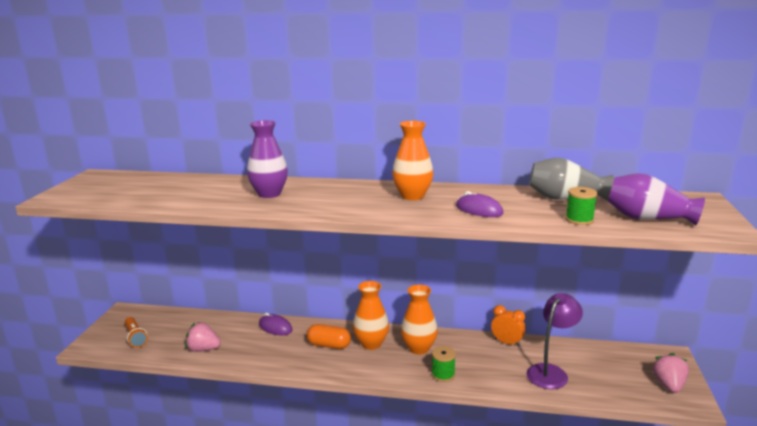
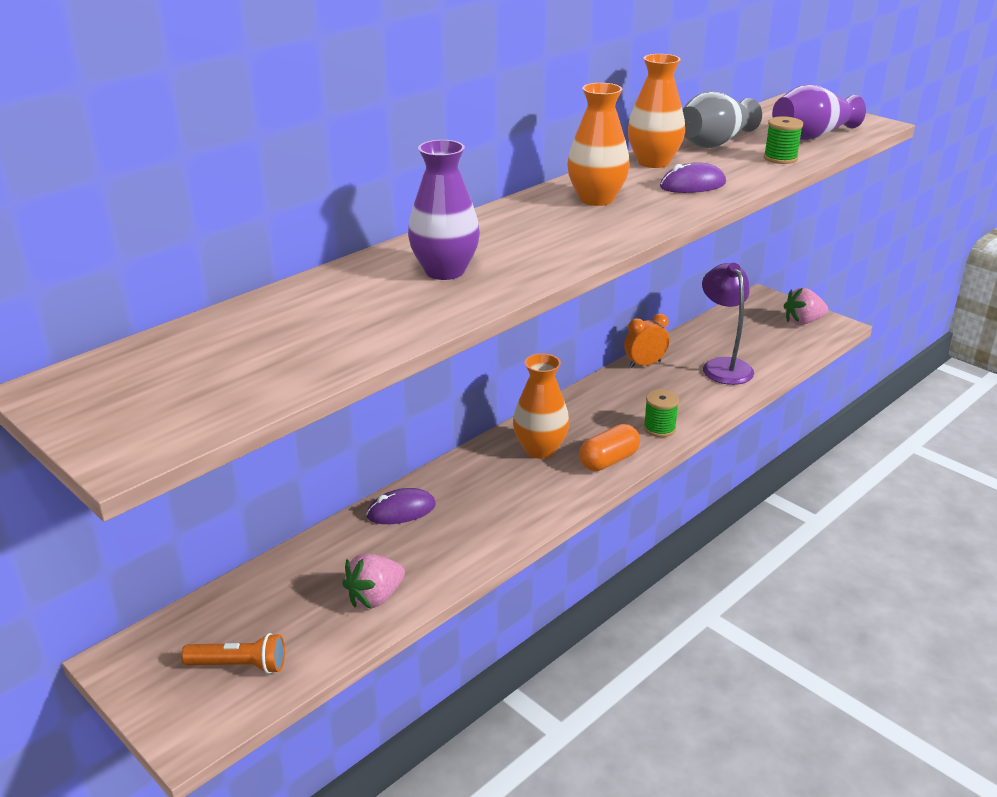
camera: 55 degrees left, 10 degrees up
orange capsule [307,324,351,349] -> orange capsule moved to [579,424,640,471]
orange vase [401,284,438,354] -> orange vase moved to [628,54,685,168]
pink strawberry [652,353,689,393] -> pink strawberry turned 60 degrees counterclockwise [784,288,828,325]

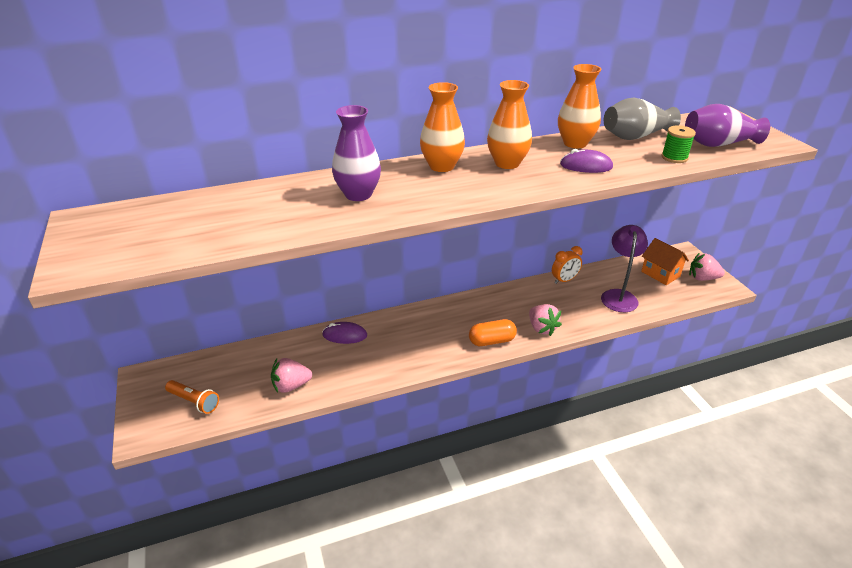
camera: 25 degrees right, 5 degrees up
orange vase [513,353,569,459] -> orange vase moved to [420,82,465,172]
orange clock [624,313,669,368] -> orange clock turned 150 degrees clockwise [552,246,583,284]
green spool [643,389,679,437] -> pink strawberry [529,304,562,336]
none -> orange house [641,238,689,285]

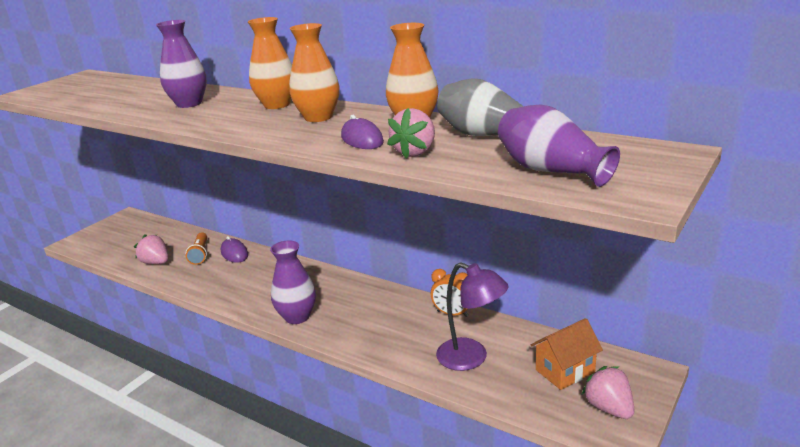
camera: 55 degrees right, 10 degrees down
orange flashlight [165,380,219,414] -> orange flashlight moved to [186,232,207,265]
orange capsule [469,319,517,346] -> purple vase [270,240,316,324]
pink strawberry [529,304,562,336] -> pink strawberry moved to [387,108,435,158]
purple lamp [601,225,648,312] -> purple lamp turned 60 degrees clockwise [436,263,509,371]
orange house [641,238,689,285] -> orange house turned 45 degrees clockwise [531,318,603,390]
green spool [661,125,696,163] -> none

